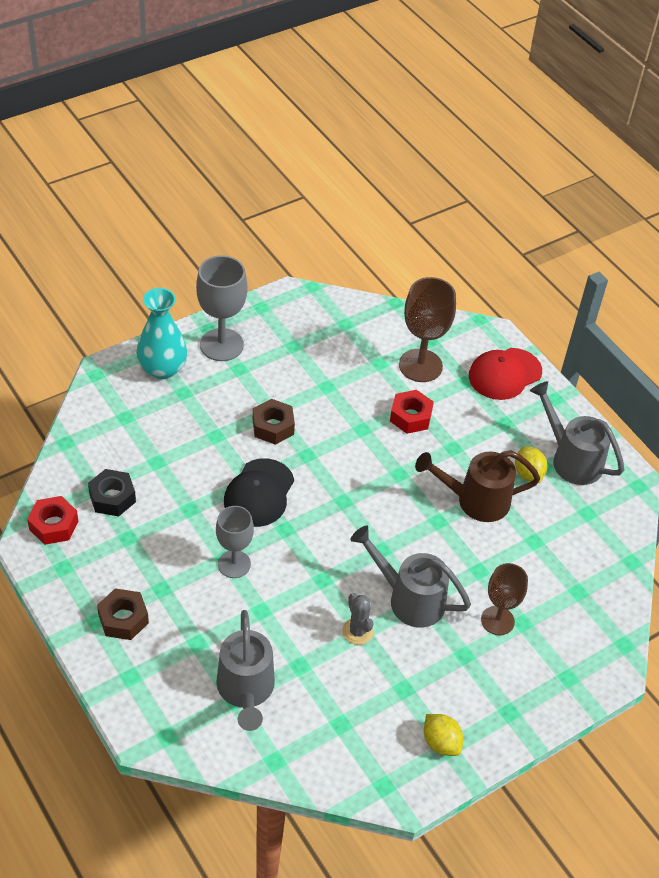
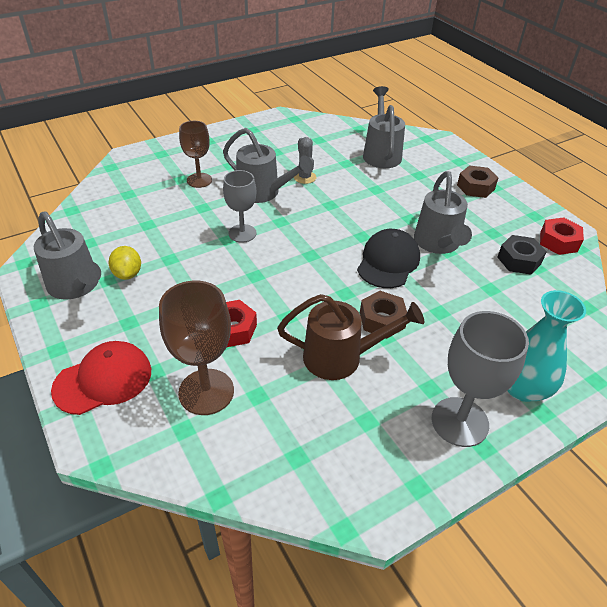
camera: 175 degrees left, 5 degrees down
grey goblet [216,506,254,578] -> grey goblet moved to [223,170,257,243]
brown watering can [415,450,540,522] -> brown watering can moved to [277,294,424,380]
yellow lemon [424,714,463,756] -> none
none -> grey watering can [414,171,472,254]

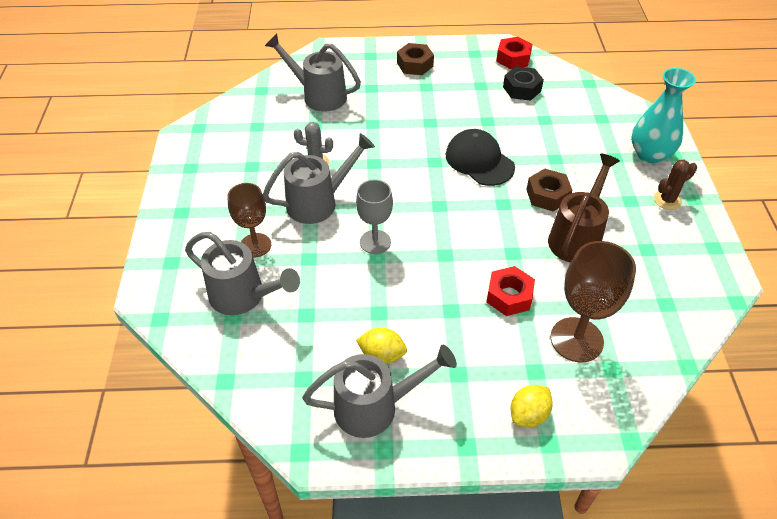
camera: 60 degrees left, 5 degrees up
red cap [51,341,151,415] -> yellow lemon [511,385,553,427]
grey watering can [414,171,472,254] -> grey watering can moved to [185,232,300,315]
grey goblet [432,311,529,447] -> brown cactus [654,160,697,210]

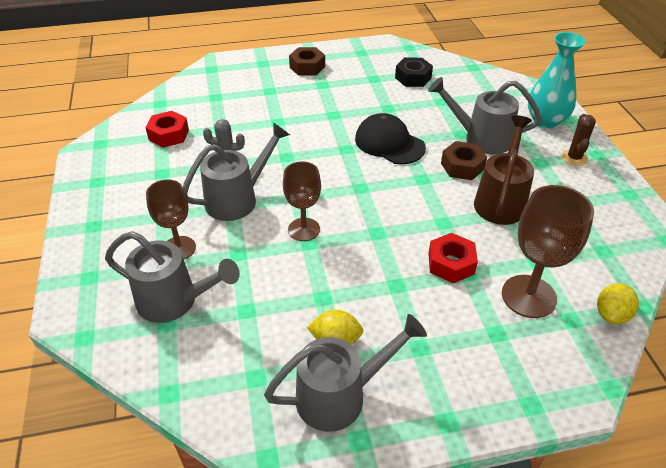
camera: 10 degrees left, 5 degrees down
grey watering can [265,34,361,112] -> grey watering can moved to [428,77,541,154]
grey goblet [356,179,393,254] -> brown goblet [283,161,321,241]
red nut [496,37,533,69] -> red nut moved to [145,111,189,148]
yellow lemon [511,385,553,427] -> yellow lemon moved to [597,283,639,324]
brown cactus [654,160,697,210] -> brown cactus turned 45 degrees counterclockwise [561,114,596,166]

